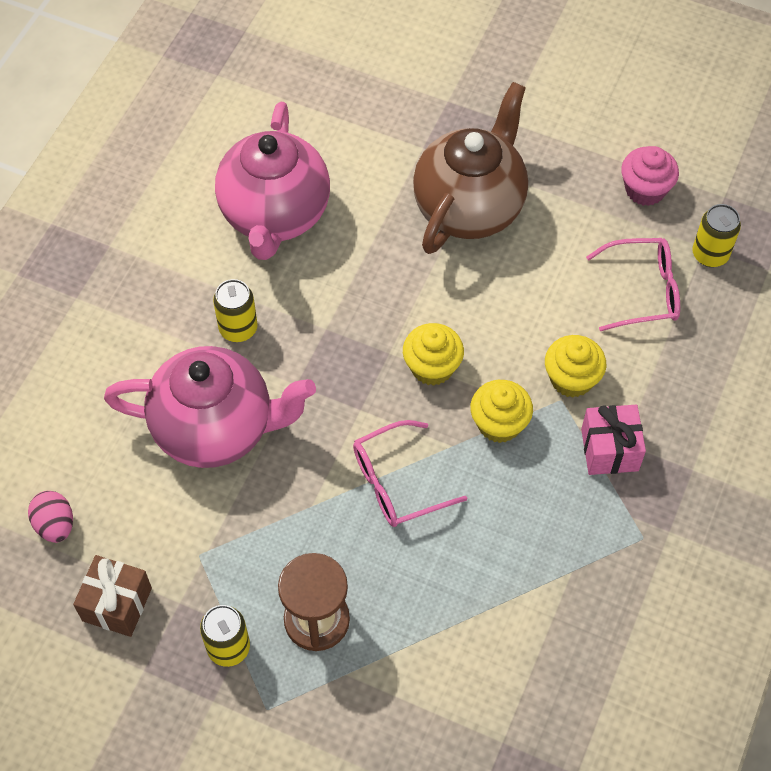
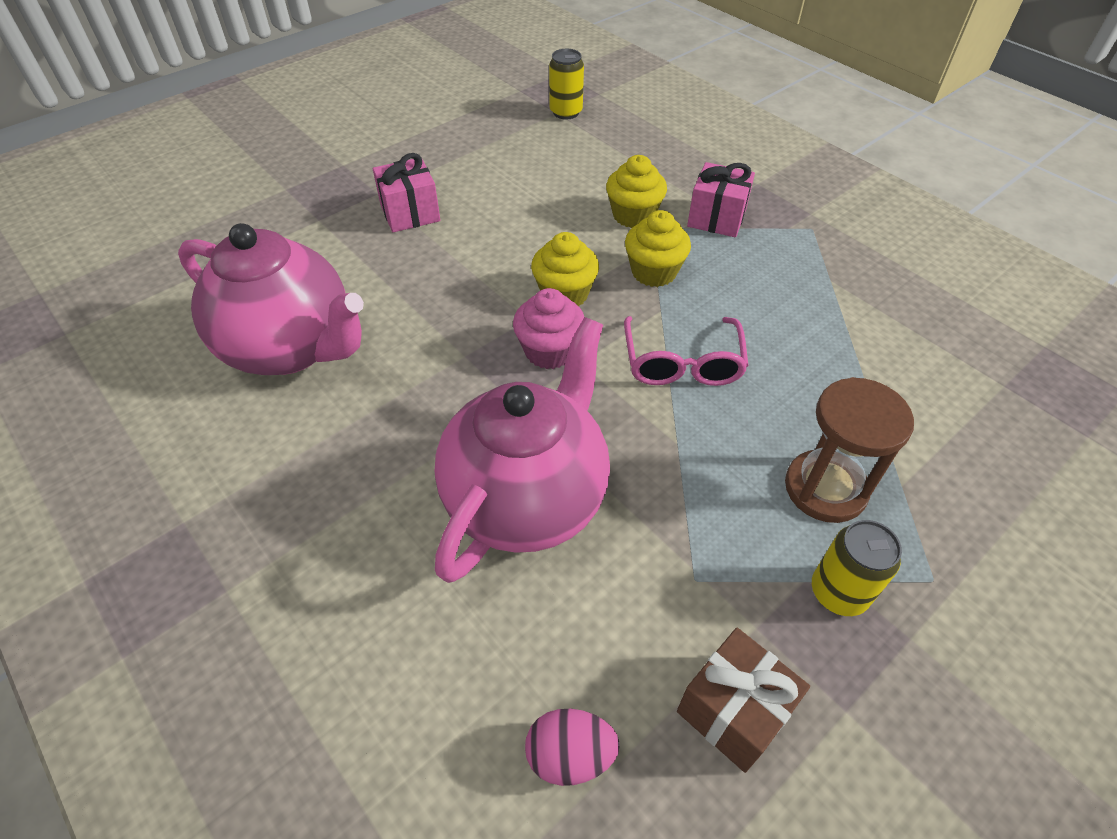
camera: 65 degrees left, 10 degrees down
yellow can [213,279,258,342] -> none
brown teapot [413,82,528,254] -> pink gift [373,153,440,232]
pink glasses [586,238,680,331] -> none
pink cupcake [621,146,679,206] -> pink cupcake moved to [513,288,584,369]

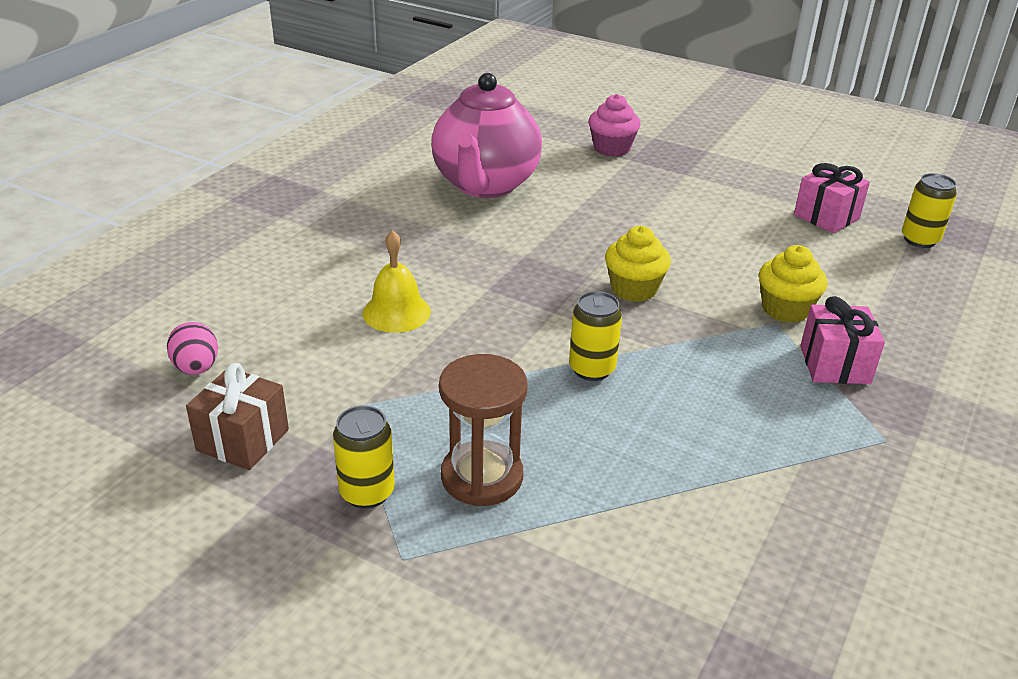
camera: 70 degrees right, 15 degrees down
pink gift [373,153,440,232] -> pink gift moved to [794,163,870,233]
pink teapot [435,317,610,583] -> yellow bell [363,230,431,333]
pink cupcake [513,288,584,369] -> pink cupcake moved to [588,94,641,157]
pink glasses [624,316,749,386] -> yellow can [569,291,622,381]
yellow cupcake [625,210,691,287] -> none

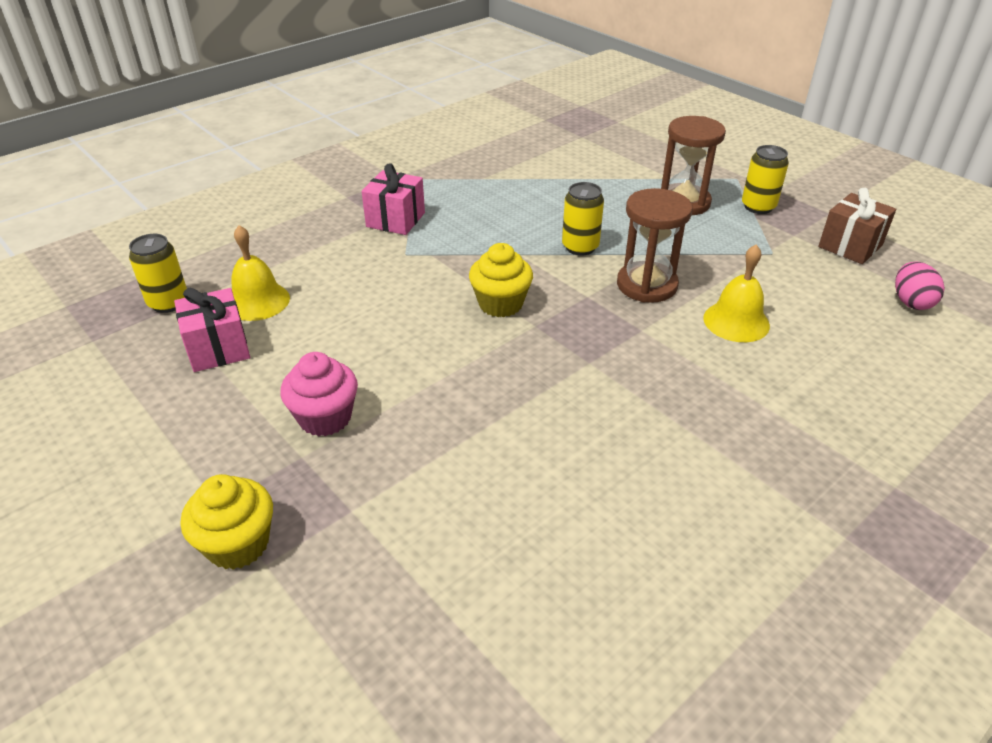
camera: 160 degrees left, 5 degrees up
pink teapot [431,73,542,198] -> none
pink cupcake [588,94,641,157] -> pink cupcake moved to [280,352,358,437]
yellow cupcake [759,245,827,323] -> yellow cupcake moved to [181,474,273,570]
none -> yellow bell [231,225,290,321]
none -> brown hourglass [617,188,693,303]

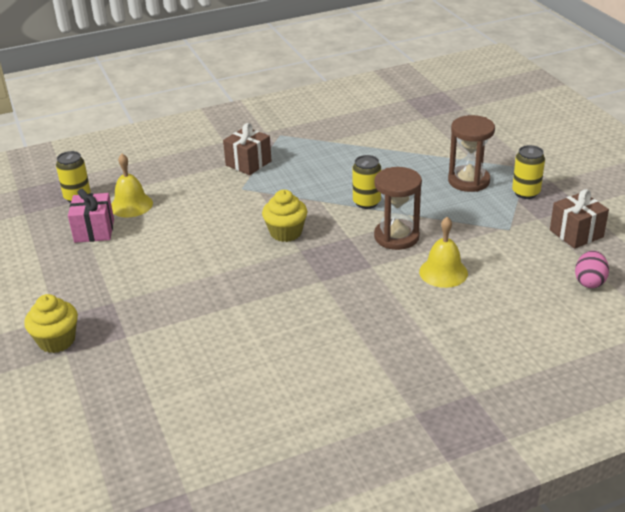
camera: 20 degrees right, 5 degrees down
pink cupcake [280,352,358,437] -> none
pink gift [362,163,425,235] -> brown gift [223,123,272,175]

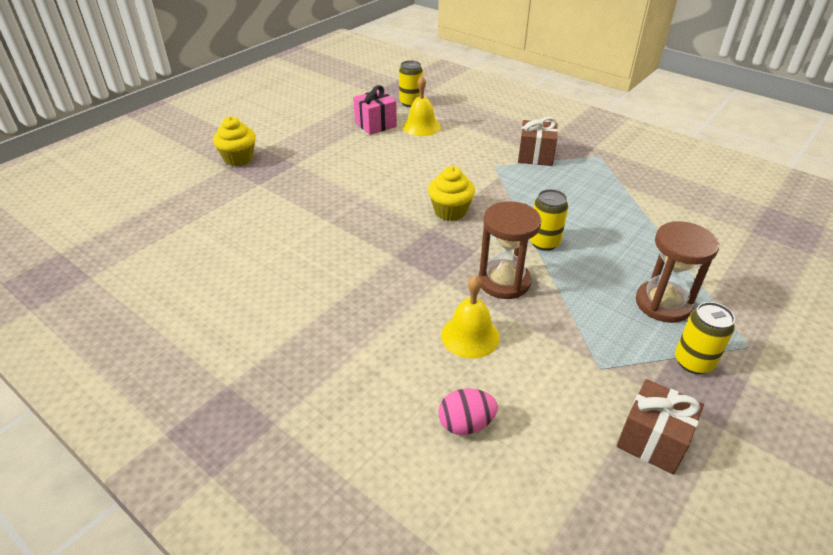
camera: 60 degrees right, 5 degrees up
pink egg [575,251,609,288] -> pink egg moved to [438,389,498,435]

